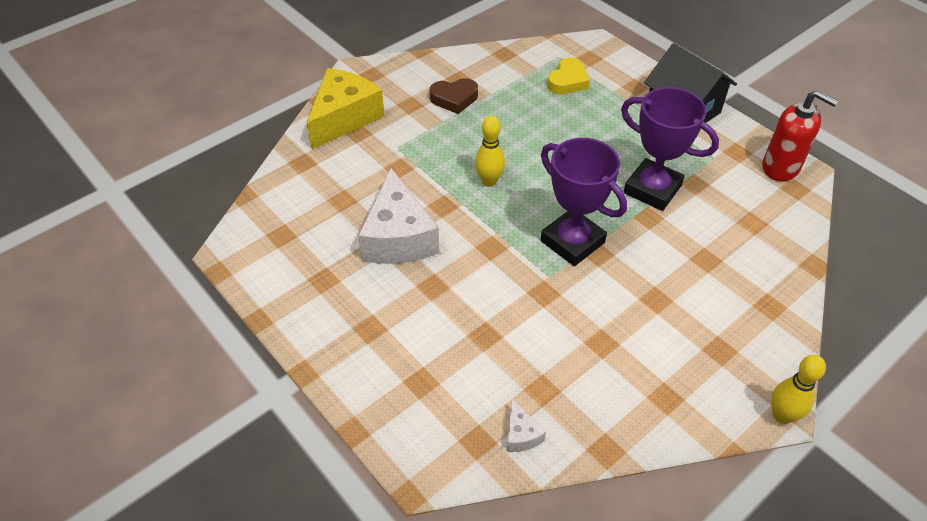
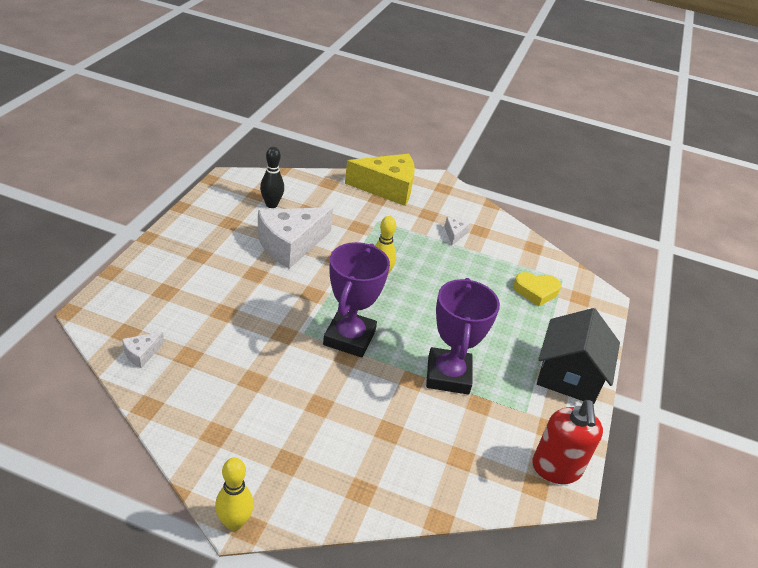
camera: 55 degrees right, 10 degrees down
brown heart [430,78,478,114] -> white cheese [445,217,470,245]
none -> black bowling pin [260,147,284,208]

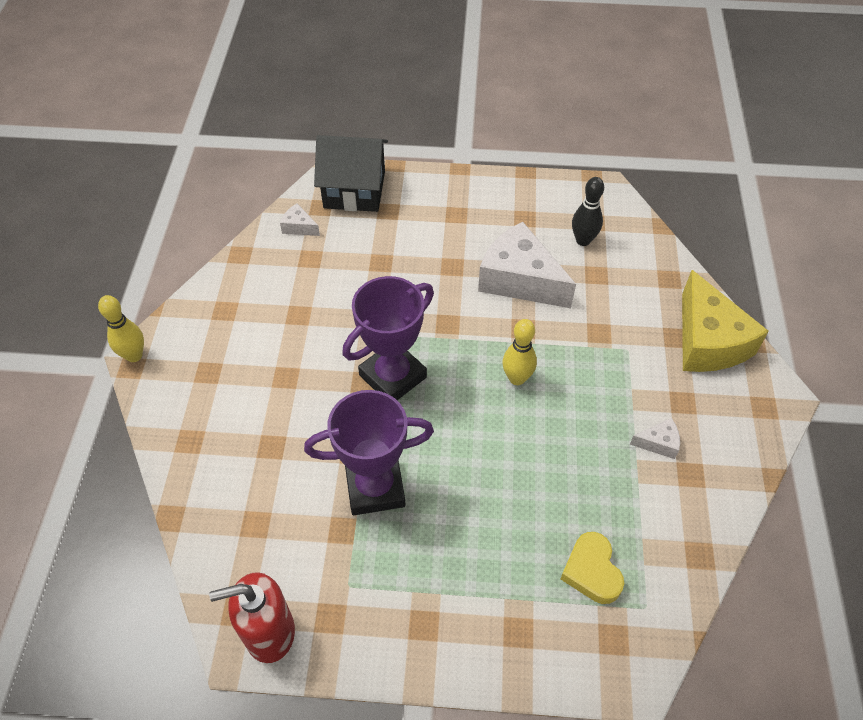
camera: 80 degrees right, 15 degrees up
purple trophy [323,242,390,357] -> purple trophy turned 45 degrees counterclockwise [342,276,434,400]
black house [537,308,620,405] -> black house moved to [314,135,388,212]

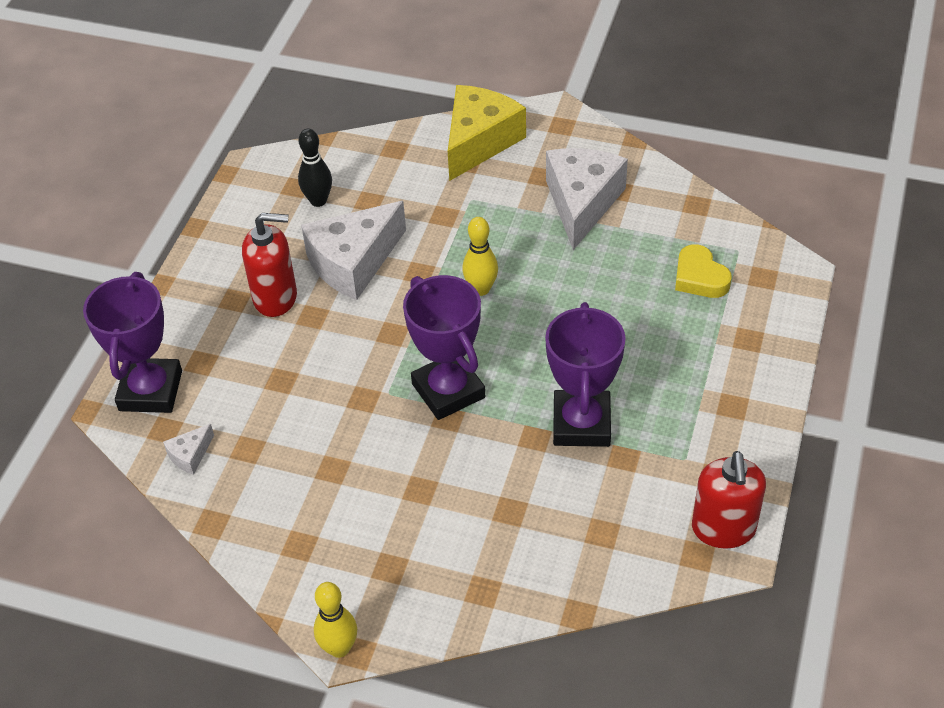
camera: 75 degrees left, 5 degrees down
black house [314,135,388,212] -> purple trophy [83,272,182,413]
yellow heart [561,532,624,604] -> yellow heart turned 60 degrees clockwise [675,244,732,298]
white cheese [630,418,680,459] -> white cheese [546,148,628,250], size x2.32
yellow cheese [682,270,769,372] -> yellow cheese turned 60 degrees counterclockwise [448,85,526,181]
none -> red soap dispenser [242,213,297,317]

